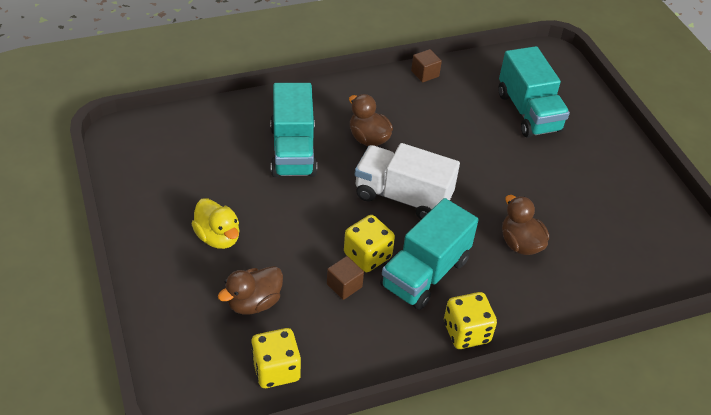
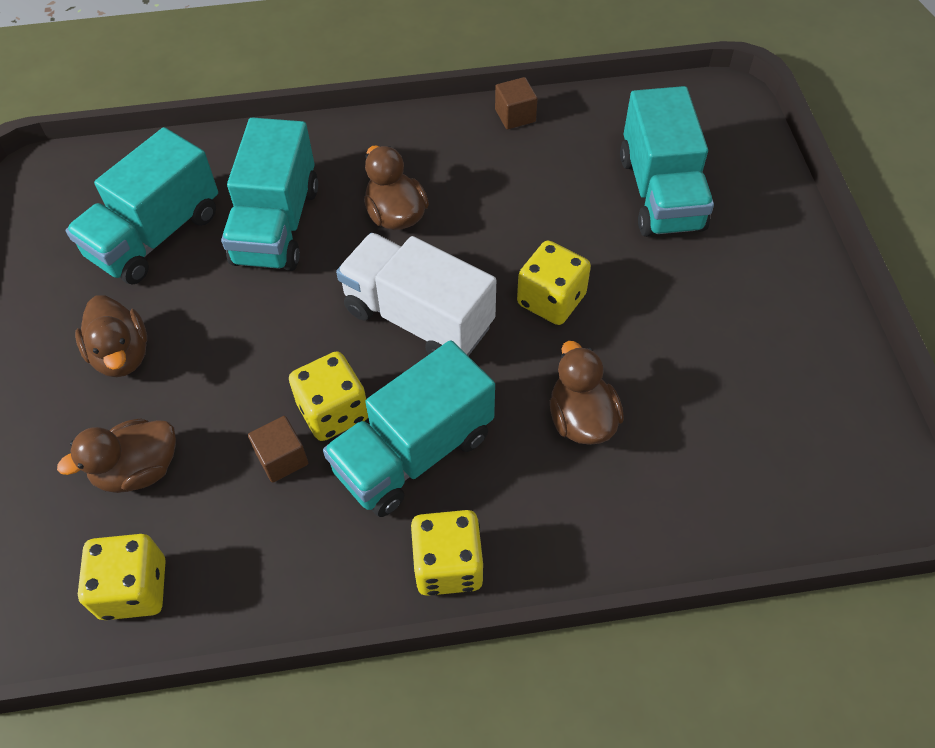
camera: 15 degrees right, 10 degrees up
yellow duck [191,198,239,249] -> brown duck [75,296,147,377]
none -> turquoise truck [66,127,218,284]
none -> yellow dice [517,241,591,325]

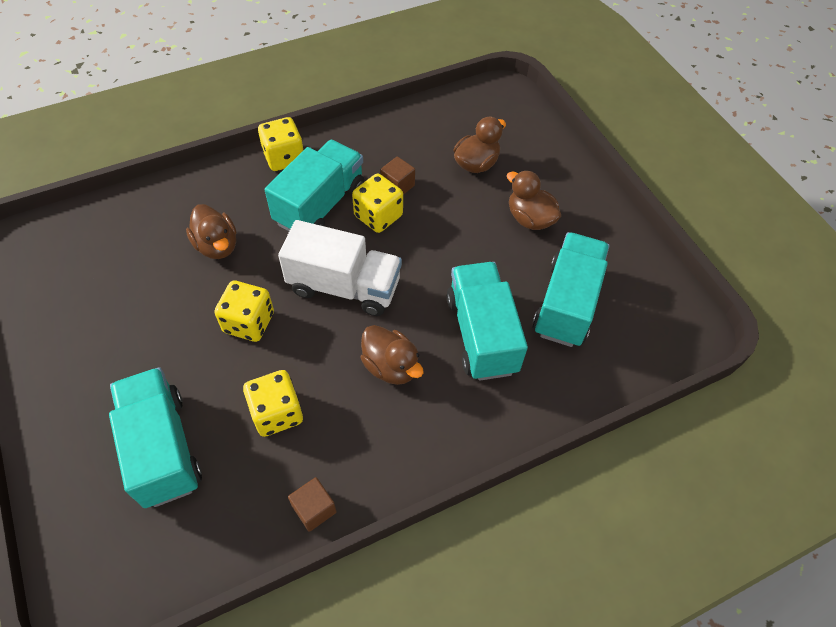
camera: 160 degrees right, 0 degrees up
yellow dice [78,534,166,620] -> yellow dice moved to [243,370,303,437]

